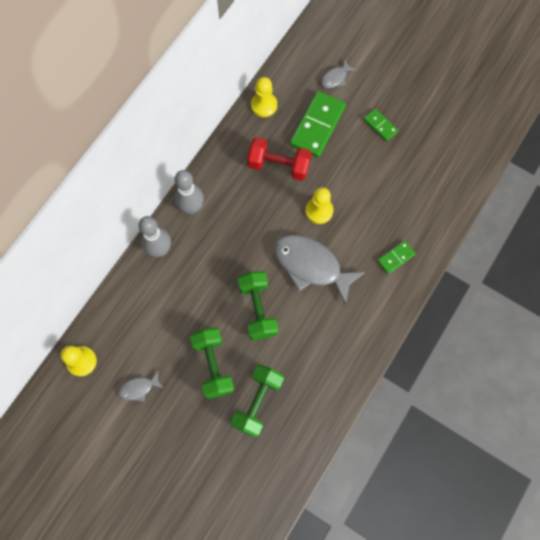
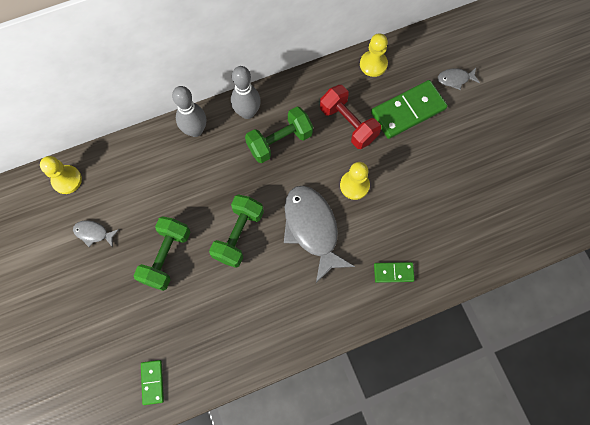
camera: 35 degrees right, 0 degrees up
green dumbbell [231,364,284,438] -> green dumbbell moved to [245,107,313,163]
green domino [363,109,398,141] -> green domino moved to [141,360,164,405]

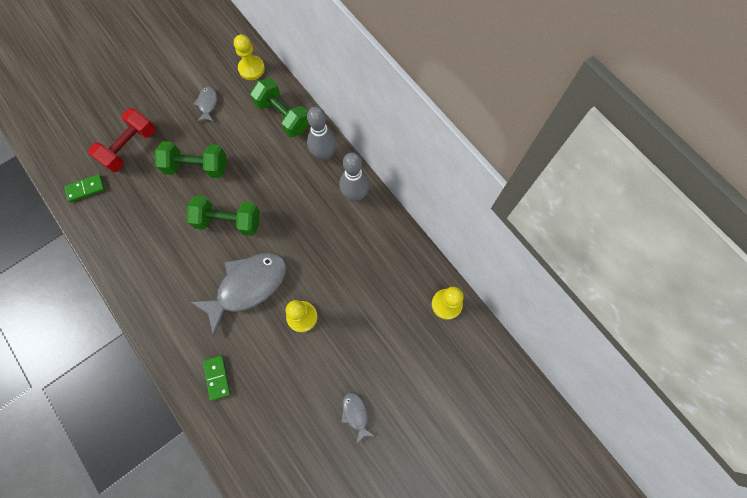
camera: 75 degrees right, 0 degrees up
green dumbbell [245,107,313,163] -> green dumbbell moved to [250,78,309,137]
red dumbbell [320,85,381,149] -> red dumbbell moved to [88,108,156,172]
green domino [371,80,448,139] -> none
grey fish [438,68,480,90] -> grey fish moved to [341,392,375,444]

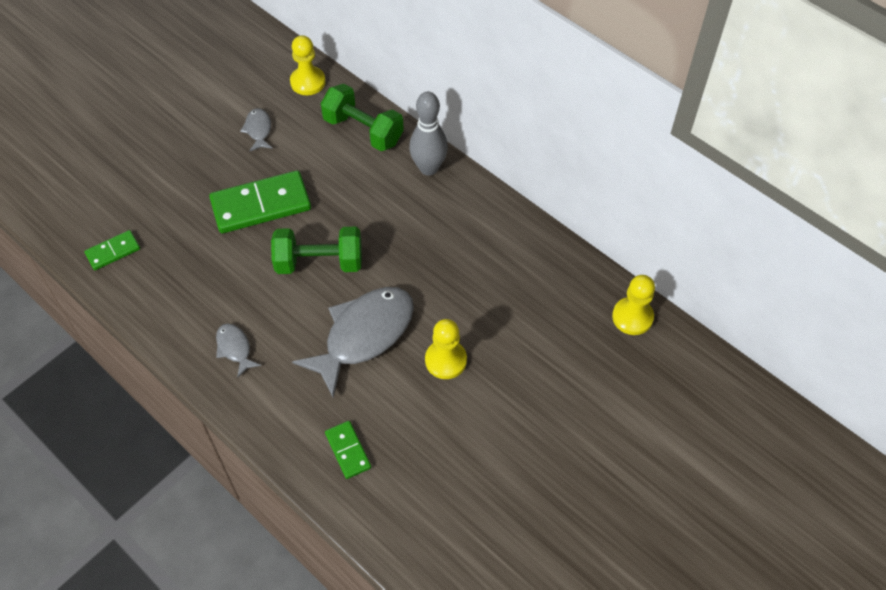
camera: 10 degrees left, 15 degrees down
red dumbbell [88,108,156,172] -> none
green dumbbell [155,141,226,178] -> green domino [209,170,311,233]
grey bowling pin [339,152,370,202] -> none
grey fish [341,392,375,444] -> grey fish moved to [216,323,261,378]

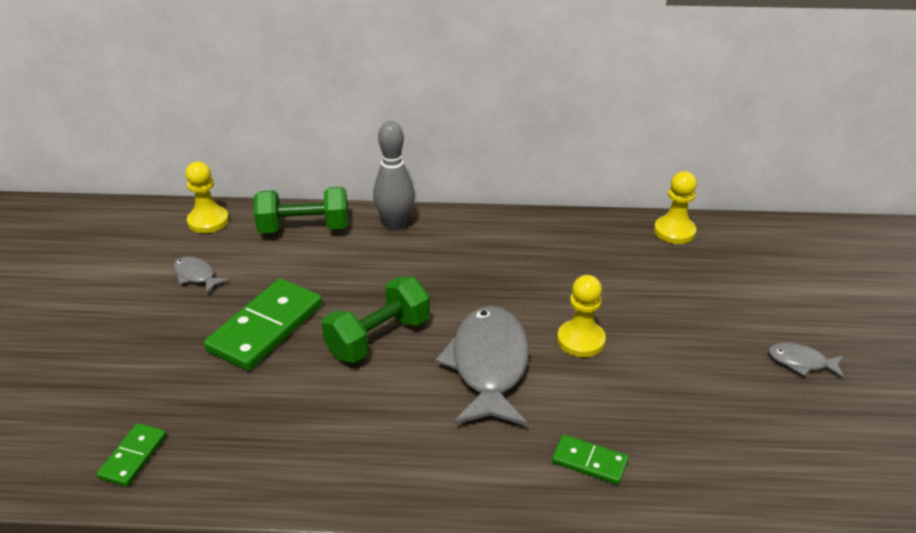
camera: 40 degrees left, 20 degrees down
grey fish [216,323,261,378] -> grey fish moved to [768,342,844,378]

